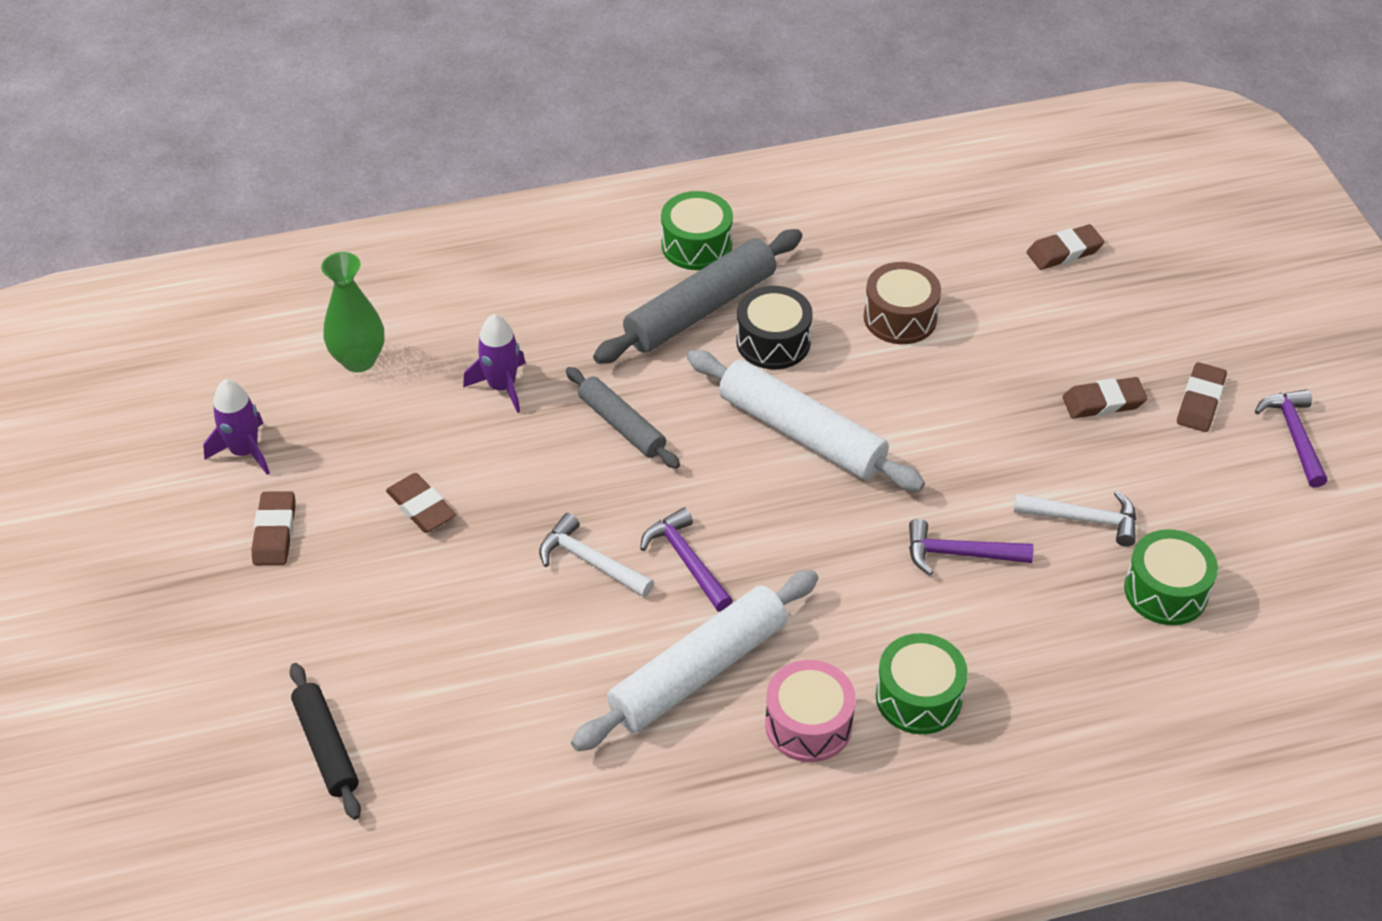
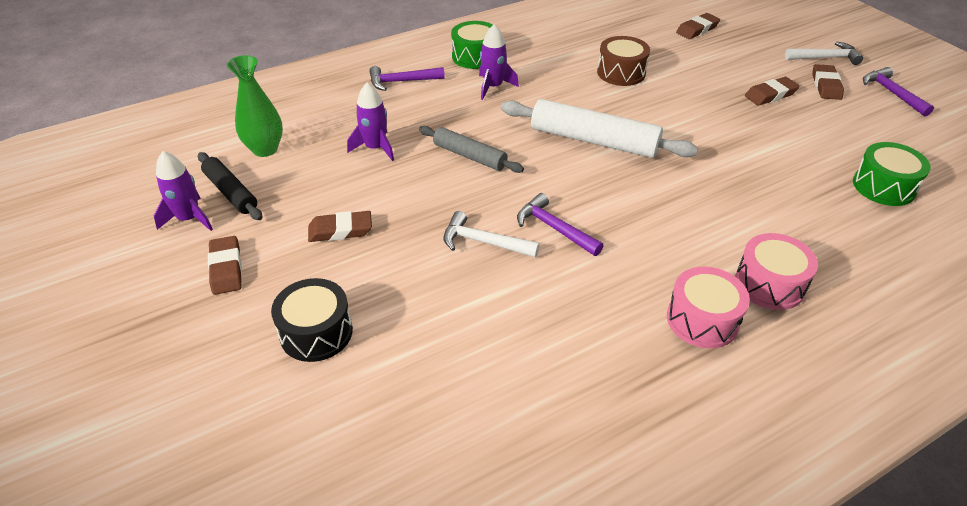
camera: 15 degrees left, 5 degrees down
black rolling pin [290,663,361,820] -> black rolling pin moved to [198,152,262,220]
brown eraser [386,473,456,533] -> brown eraser turned 45 degrees counterclockwise [308,211,372,242]
white rolling pin [571,570,818,751] -> none
grey rolling pin [593,229,802,364] -> purple rocket [479,24,519,100]
black drum [737,286,813,369] -> black drum moved to [271,278,353,362]
green drum [876,633,968,734] -> pink drum [735,233,818,310]
purple hammer [909,519,1034,575] -> purple hammer moved to [369,66,445,91]
white hammer [1014,491,1136,547] -> white hammer moved to [785,41,863,65]

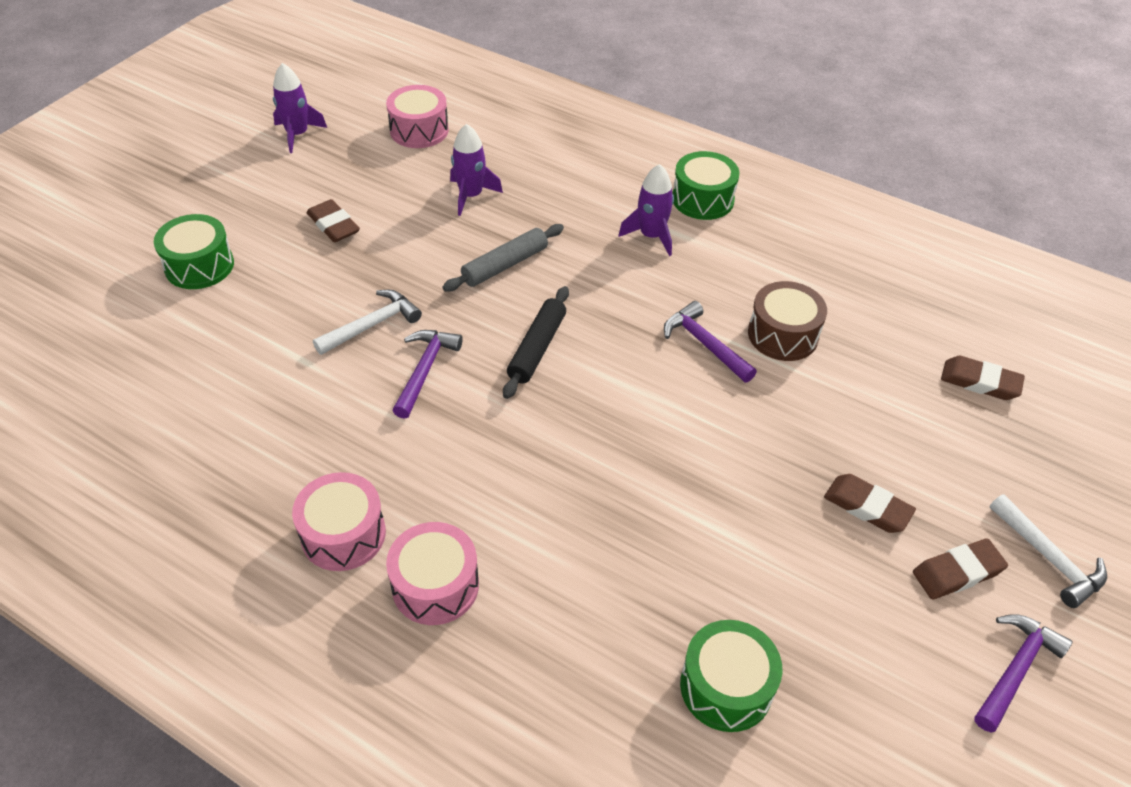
camera: 60 degrees right, 5 degrees up
black rolling pin [198,152,262,220] -> black rolling pin moved to [503,286,569,399]
brown eraser [208,236,242,295] -> none
green vase [227,55,283,157] -> pink drum [386,85,449,148]
black drum [271,278,353,362] -> green drum [154,214,234,289]
purple hammer [369,66,445,91] -> purple hammer moved to [664,301,757,383]
grey rolling pin [419,126,524,173] -> grey rolling pin turned 45 degrees clockwise [443,224,564,292]
white hammer [444,211,540,257] -> white hammer turned 60 degrees clockwise [313,290,422,355]
white rolling pin [501,99,698,158] -> none

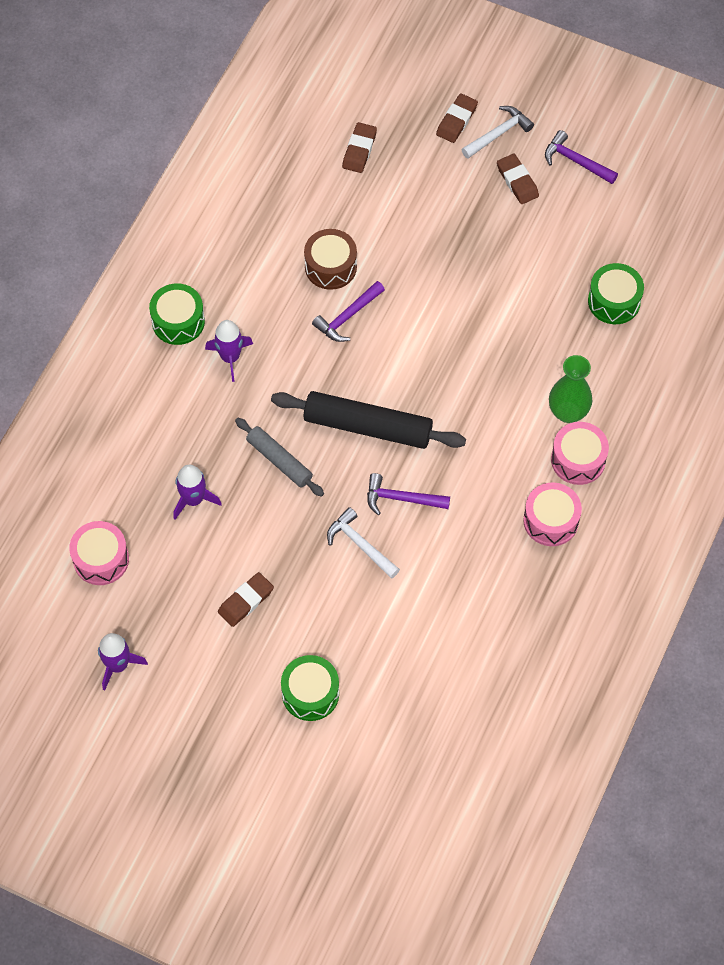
camera: 95 degrees left, 15 degrees up
black rolling pin [503,286,569,399] -> black rolling pin [271,391,466,449], size x1.66
brown eraser [824,474,916,533] -> brown eraser moved to [436,93,478,143]
none -> green vase [549,355,593,423]

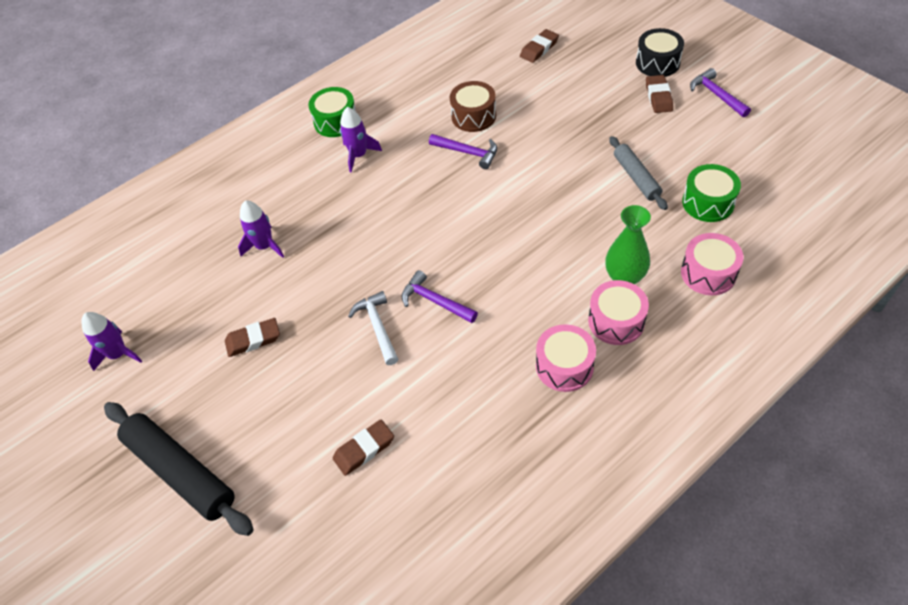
camera: 30 degrees right, 10 degrees down
pink drum [69,521,129,585] -> pink drum moved to [681,233,743,295]
grey rolling pin [235,418,324,497] -> grey rolling pin moved to [609,136,668,210]
black rolling pin [271,391,466,449] -> black rolling pin moved to [104,402,254,536]
green drum [281,655,339,721] -> none
purple hammer [312,281,385,342] -> purple hammer turned 135 degrees counterclockwise [429,134,497,169]
brown eraser [436,93,478,143] -> brown eraser moved to [333,420,394,476]
white hammer [461,106,534,158] -> black drum [636,28,684,77]

